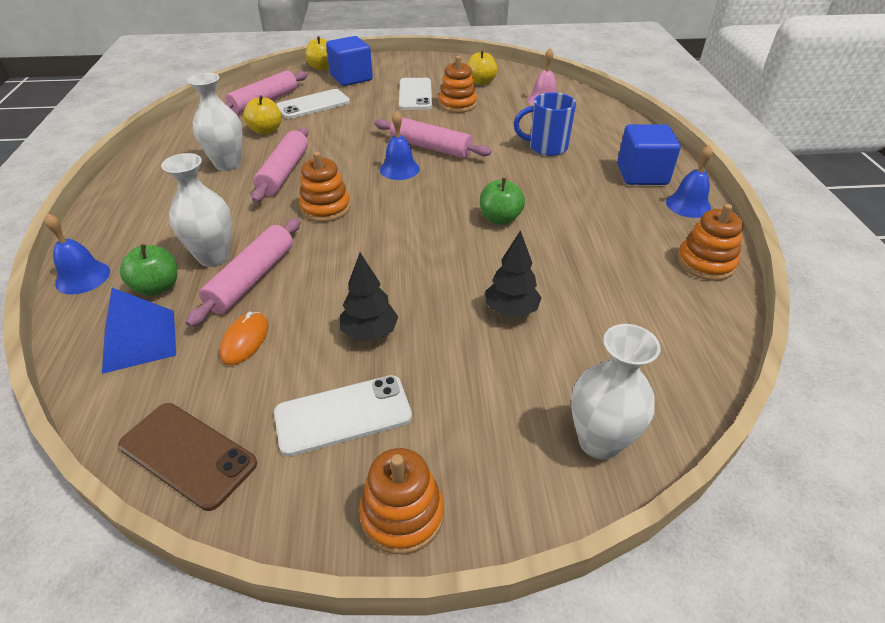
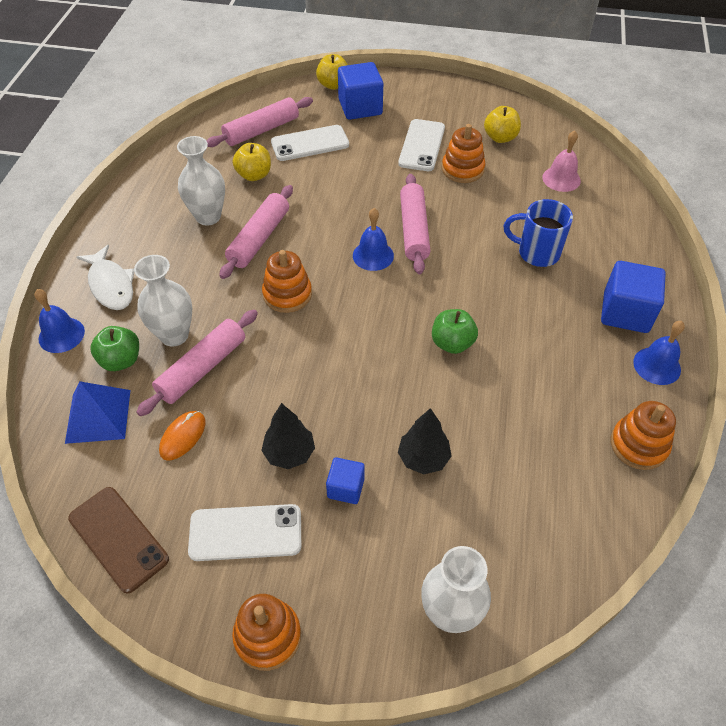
camera: 15 degrees right, 10 degrees up
pink rolling pin [374,117,491,158] -> pink rolling pin turned 45 degrees clockwise [400,174,430,274]
none -> white fish [77,245,134,310]
none -> blue cube [326,457,365,504]

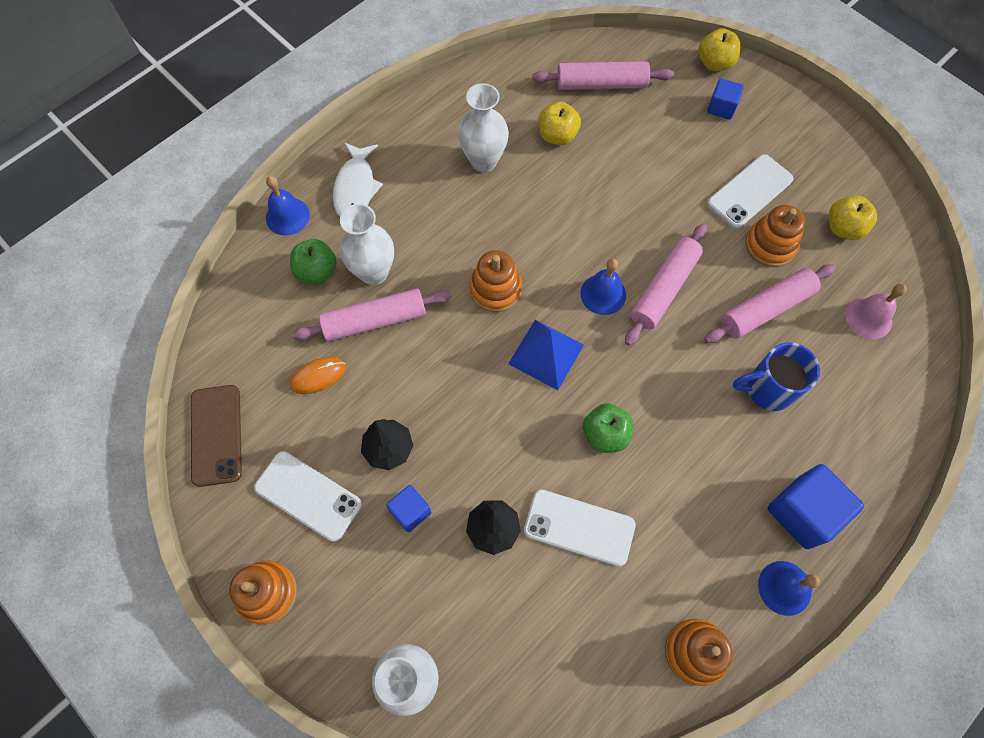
camera: 35 degrees right, 15 degrees up
blue pyramid [65,381,130,444] -> blue pyramid moved to [508,320,584,390]
pink rolling pin [219,185,293,279] -> pink rolling pin moved to [704,264,836,343]
white phone [271,125,349,161] -> white phone moved to [524,490,636,566]
blue cube [338,62,383,120] -> blue cube [707,79,744,120], size x0.56
blue mug [503,199,573,267] -> blue mug turned 60 degrees counterclockwise [733,343,820,411]

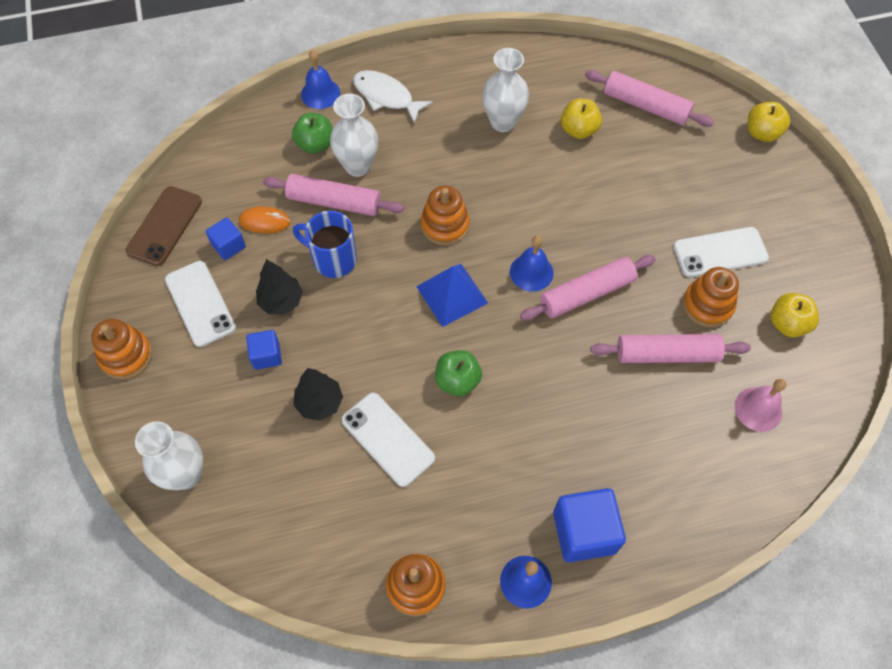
camera: 30 degrees right, 5 degrees down
white fish [333,142,383,217] -> white fish turned 90 degrees clockwise [353,70,433,124]
blue cube [707,79,744,120] -> blue cube moved to [206,217,246,260]
blue mug [733,343,820,411] -> blue mug moved to [293,211,357,278]

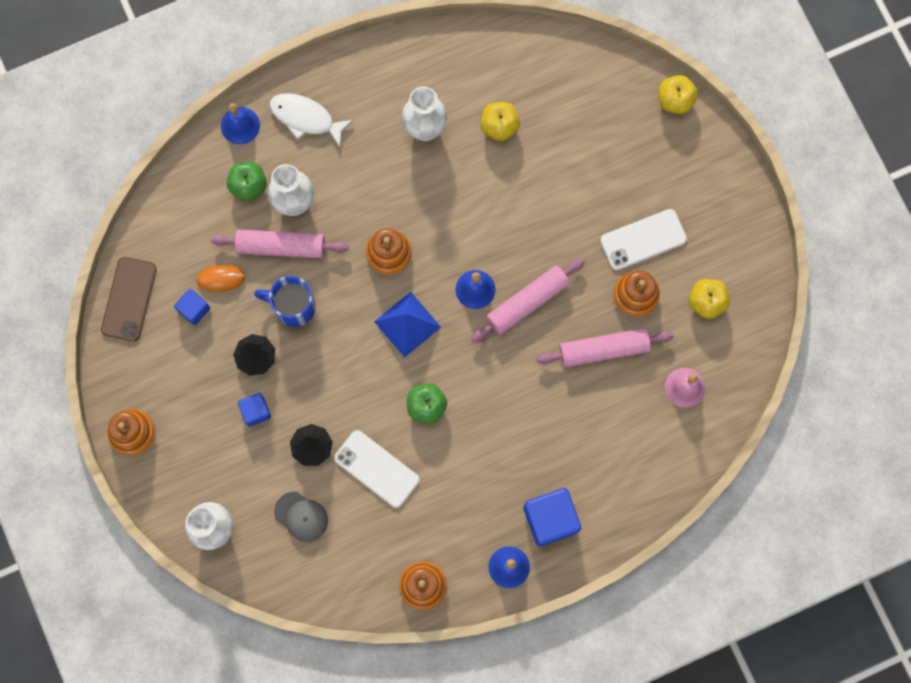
camera: 10 degrees left, 15 degrees up
white phone [165,261,236,347] -> none
pink rolling pin [585,70,714,127] -> none
none -> grey cap [274,492,328,542]

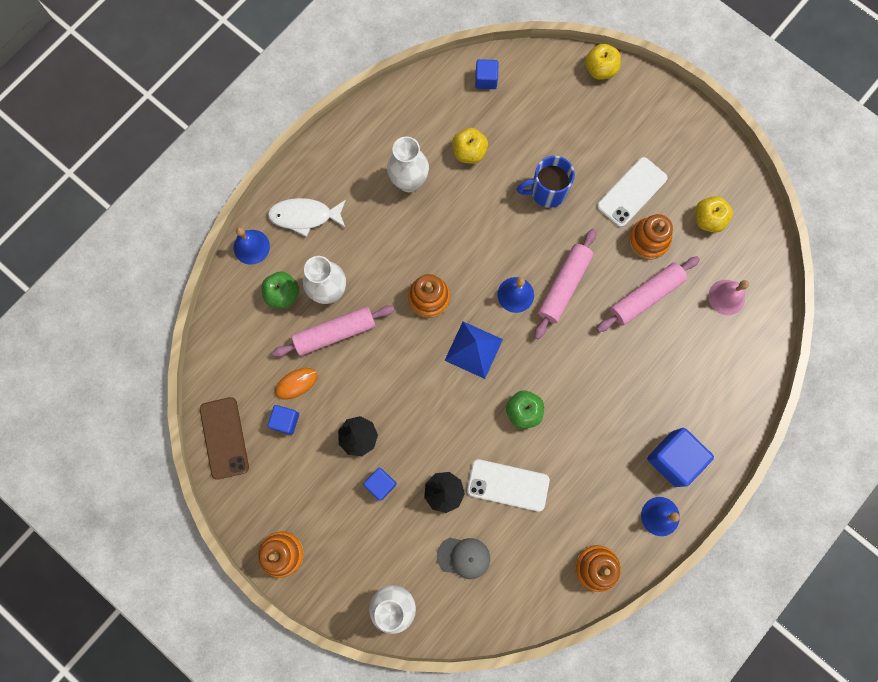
camera: 25 degrees left, 0 degrees up
blue mug [254,276,315,327] -> blue mug moved to [517,156,575,208]
none -> blue cube [475,59,499,89]

